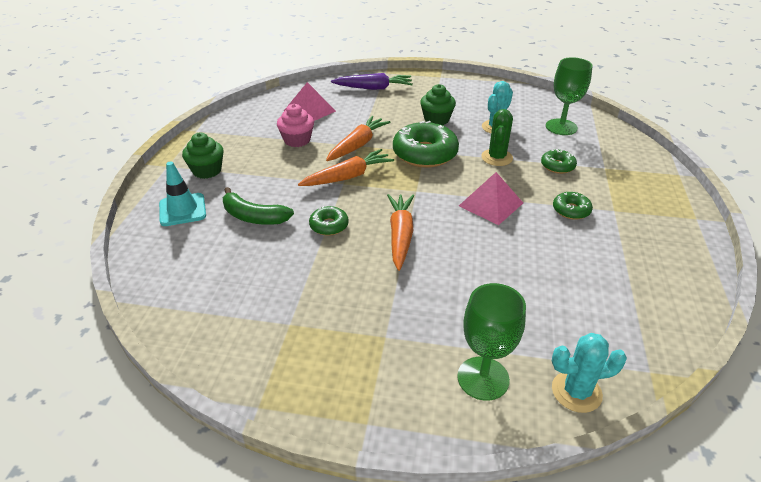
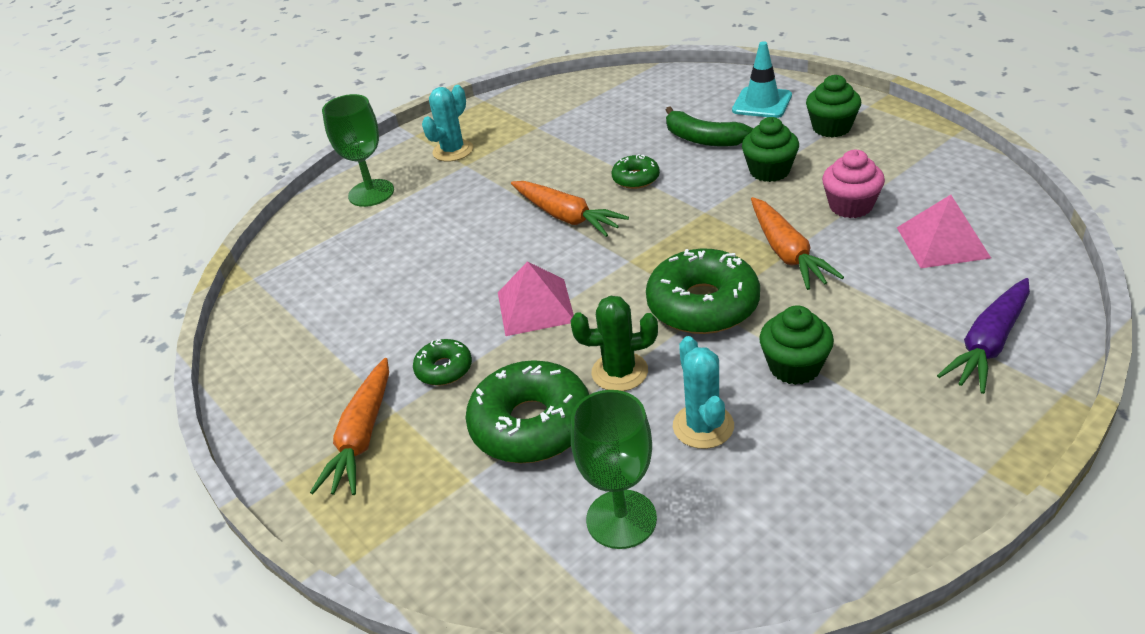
camera: 135 degrees right, 0 degrees up
green banana [223,187,294,225] -> green banana turned 120 degrees counterclockwise [666,106,753,146]
orange carrot [298,149,394,186] -> orange carrot moved to [310,358,389,495]
green cactus [481,109,513,166] -> green cactus turned 60 degrees counterclockwise [570,296,658,391]
green donut [541,149,577,174] -> green donut [466,360,589,463], size x1.96
turquoise cactus [552,333,627,413] -> turquoise cactus moved to [422,85,473,162]
none -> green cupcake [742,117,799,182]

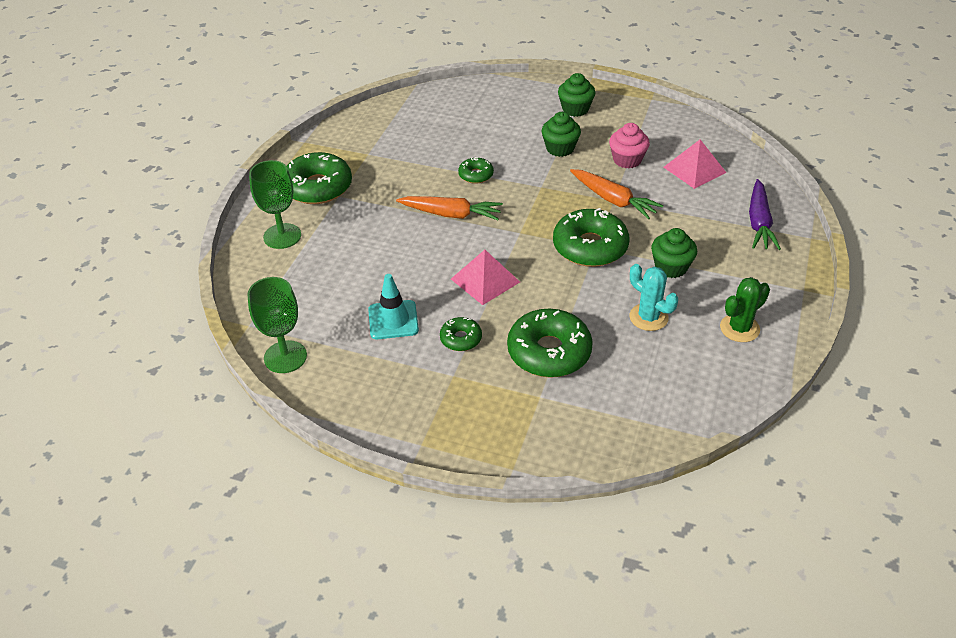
camera: 35 degrees left, 5 degrees up
orange carrot [310,358,389,495] -> none
turquoise cactus [422,85,473,162] -> green donut [287,152,352,204]
green cactus [570,296,658,391] -> green cactus moved to [720,277,770,342]
green goblet [571,390,657,549] -> green goblet moved to [248,277,307,373]
green banana [666,106,753,146] -> none
turquoise traffic cone [732,41,792,118] -> turquoise traffic cone moved to [368,274,419,339]

